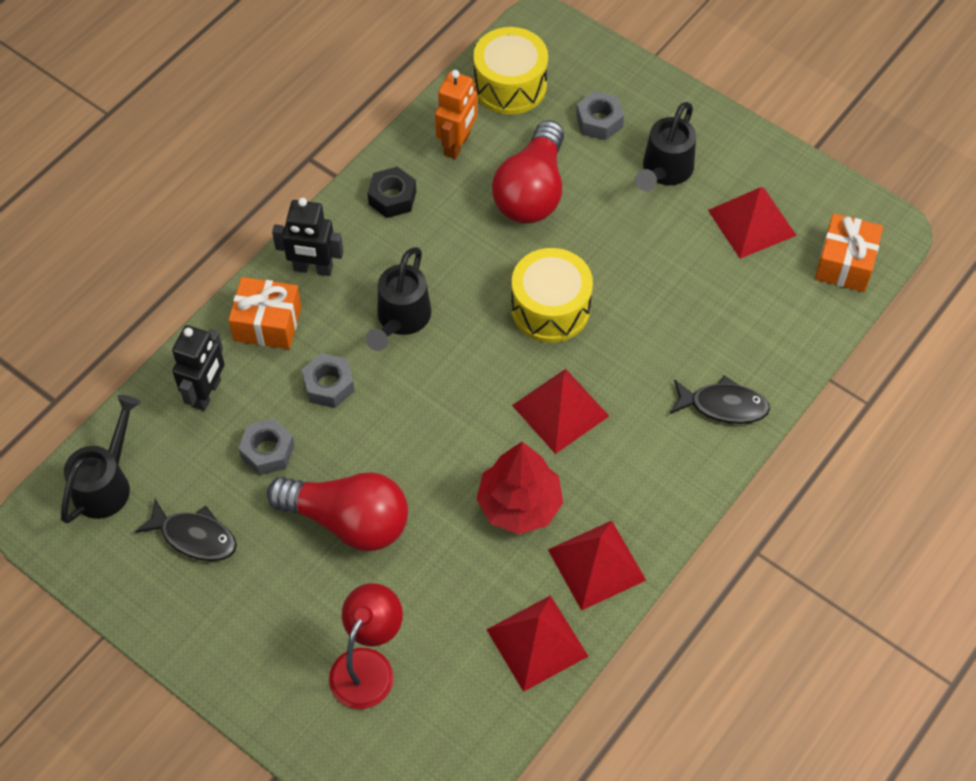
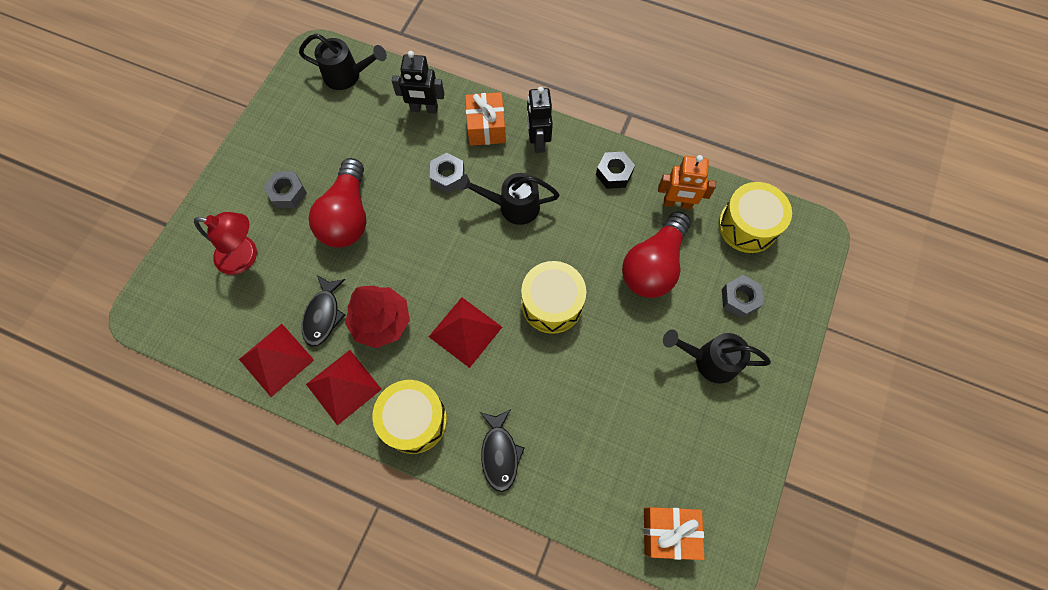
camera: 75 degrees right, 10 degrees up
black fish [135,499,237,561] -> black fish moved to [302,275,345,346]
grey nut [238,418,294,475] -> grey nut moved to [264,171,307,208]
red light bulb [492,120,564,224] -> red light bulb turned 60 degrees counterclockwise [622,211,691,298]
red pyramid [708,187,797,259] -> none
none -> yellow drum [372,380,447,454]

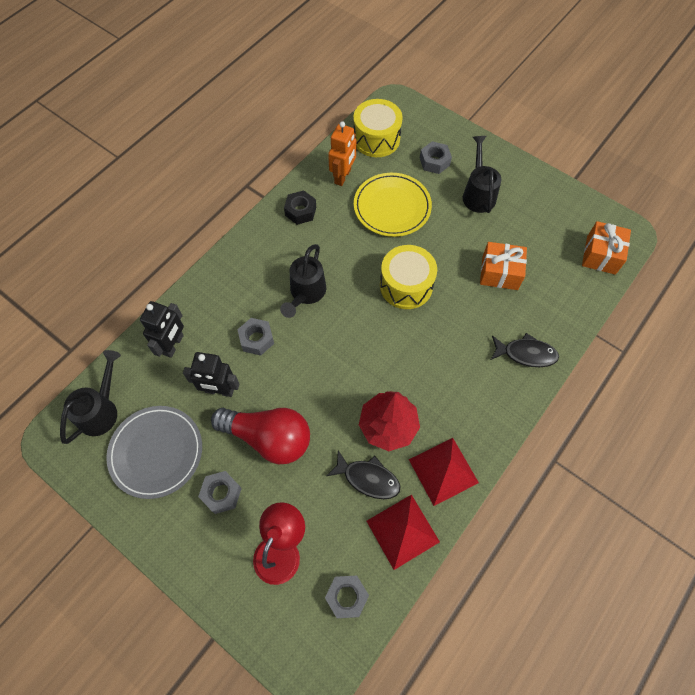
camera: 75 degrees left, 5 degrees down
yellow drum [372,380,447,454] -> none
red pyramid [429,297,502,368] -> none
orange gift [465,92,506,146] -> orange gift moved to [480,242,527,290]
black robot [527,87,553,153] -> black robot moved to [183,352,239,397]
red light bulb [622,211,691,298] -> yellow plate [354,173,432,237]
black watering can [663,330,771,384] -> black watering can turned 150 degrees clockwise [463,136,501,213]
none -> grey plate [106,406,202,499]
none -> grey nut [325,576,369,618]

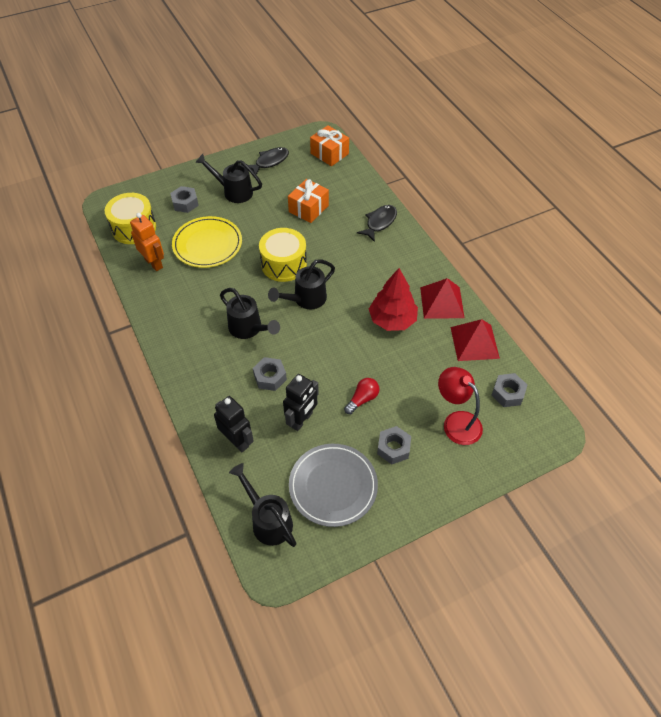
camera: 65 degrees left, 10 degrees down
red light bulb [211,408,310,464] -> red light bulb [344,378,379,414], size x0.48
black nut [284,190,316,225] -> none
black fish [327,450,401,499] -> black fish moved to [248,147,289,175]
none -> black watering can [268,259,335,309]

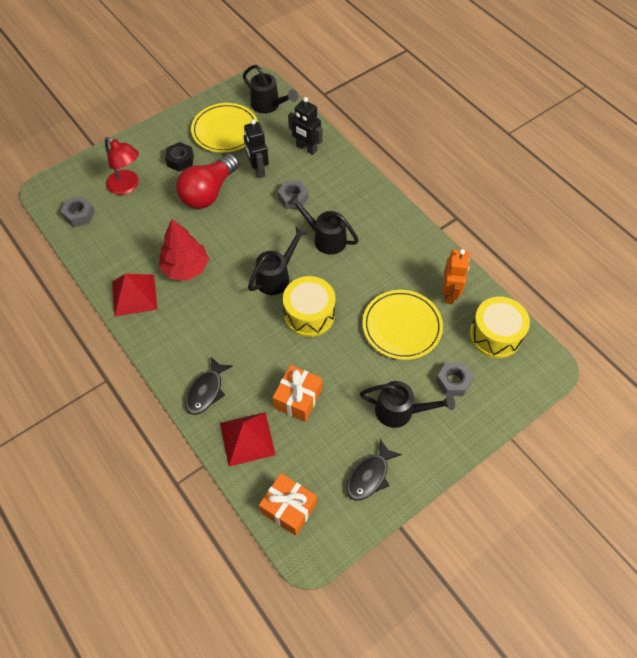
camera: 170 degrees right, 5 degrees up
orange robot [130,213,164,271] -> orange robot turned 120 degrees counterclockwise [442,249,470,304]
black robot [283,374,319,431] -> black robot turned 45 degrees counterclockwise [244,119,269,178]
grey plate [289,444,378,527] -> yellow plate [191,103,258,153]
red light bulb [344,378,379,414] -> red light bulb [176,154,239,209], size x2.09
grey nut [377,426,411,465] -> black nut [165,142,194,172]
red pyramid [451,319,500,361] -> red pyramid moved to [220,412,276,466]

